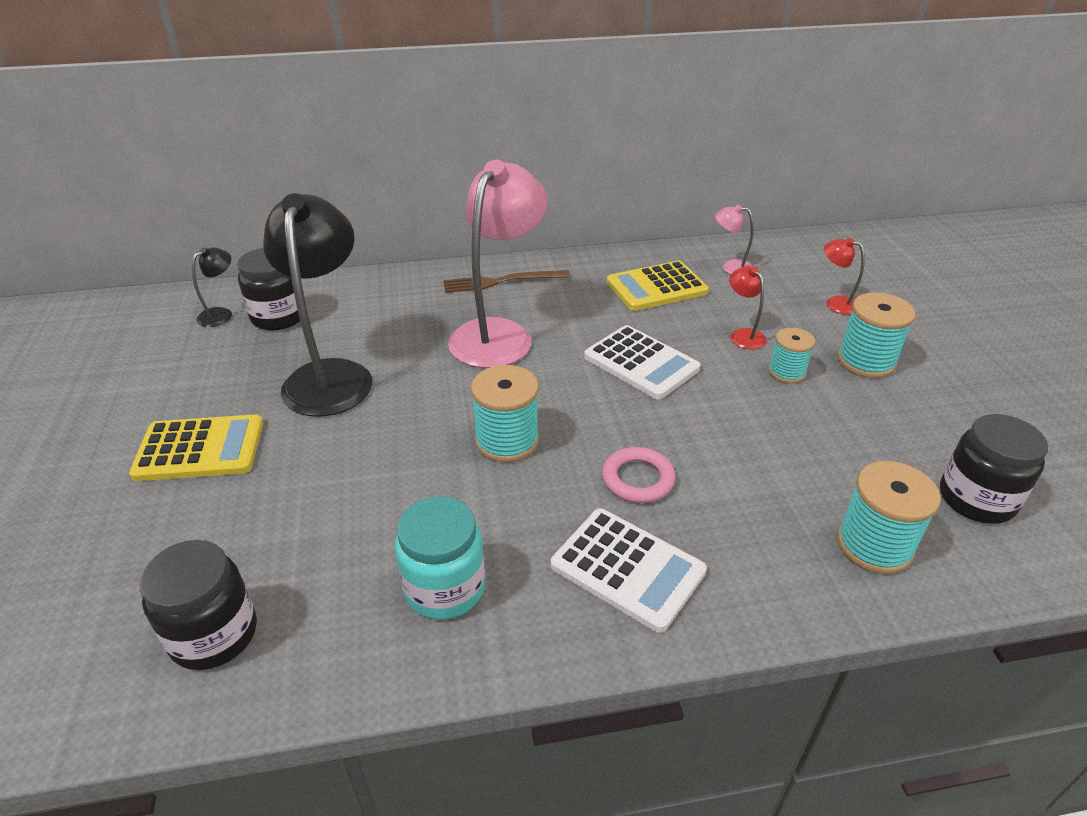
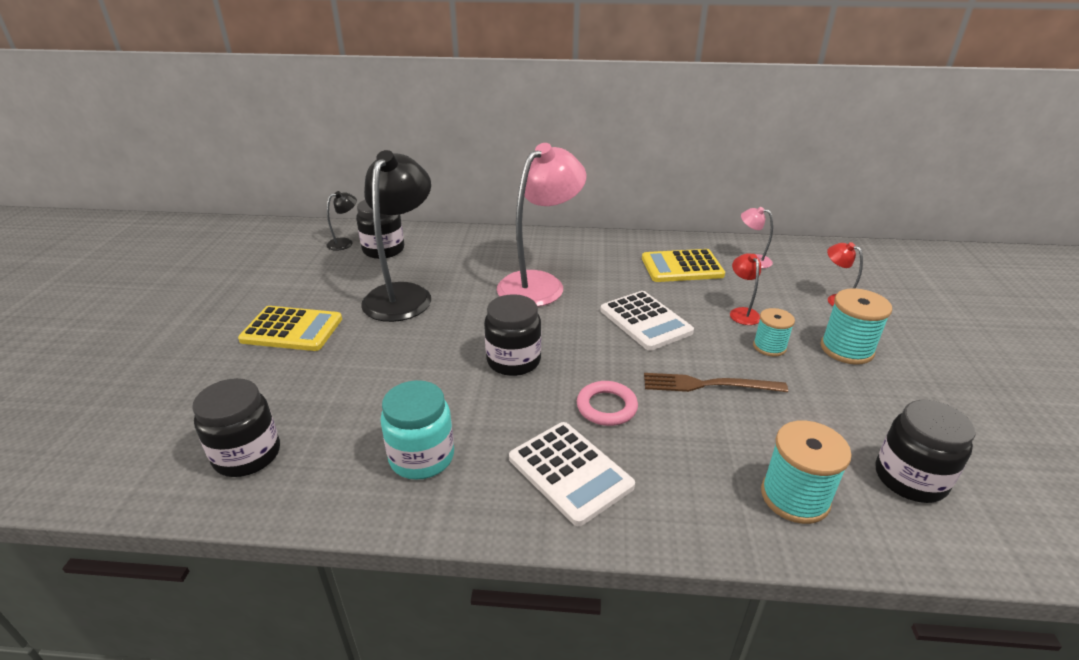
camera: 15 degrees right, 5 degrees down
brown fork [443,270,570,293] -> brown fork moved to [644,373,788,392]
turquoise spool [471,365,539,462] -> black jar [484,294,541,376]

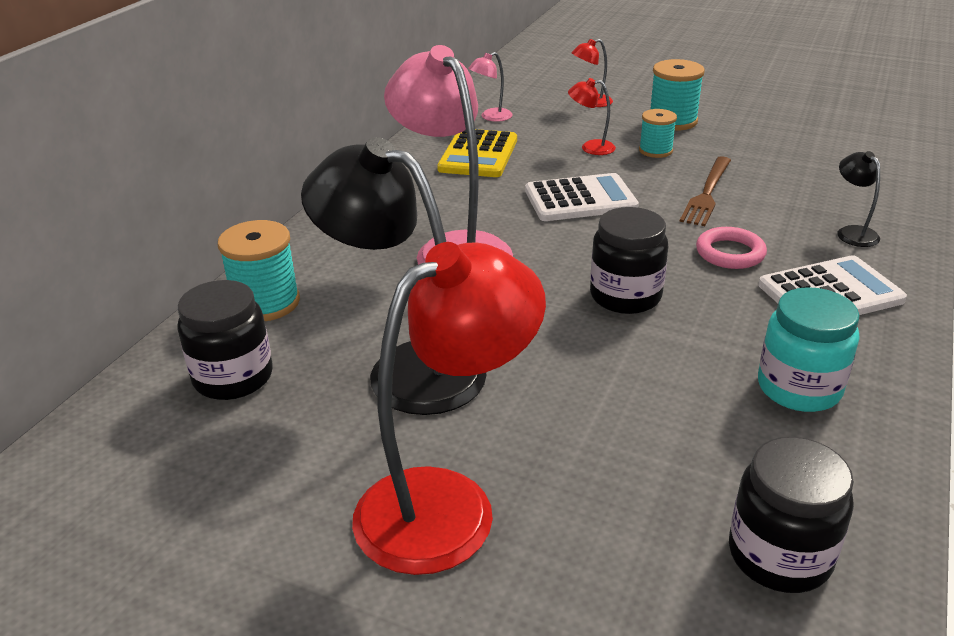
camera: 70 degrees left, 0 degrees up
yellow calculator [238,306,342,351] -> red lamp [352,242,546,575]
black lamp [326,191,357,250] -> black lamp moved to [837,151,880,247]
turquoise spool [761,420,852,524] -> turquoise spool moved to [218,220,300,321]
black jar [876,400,975,503] -> none

